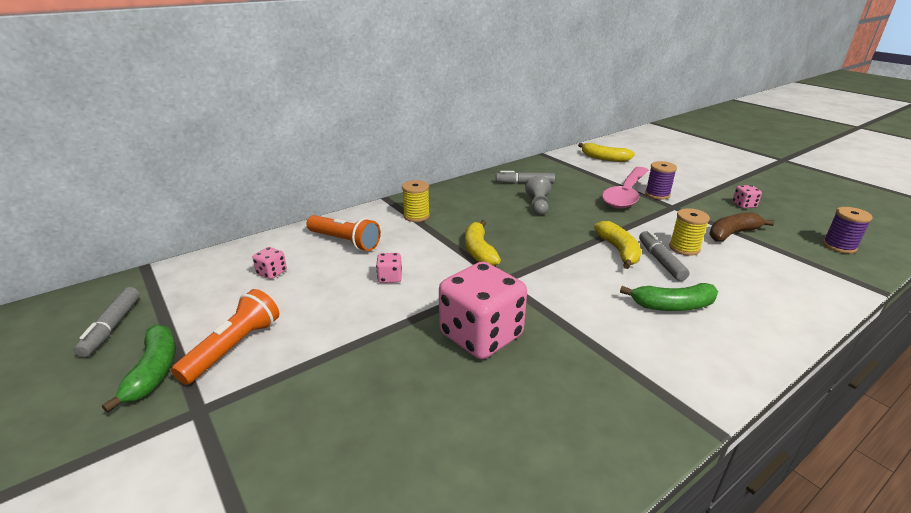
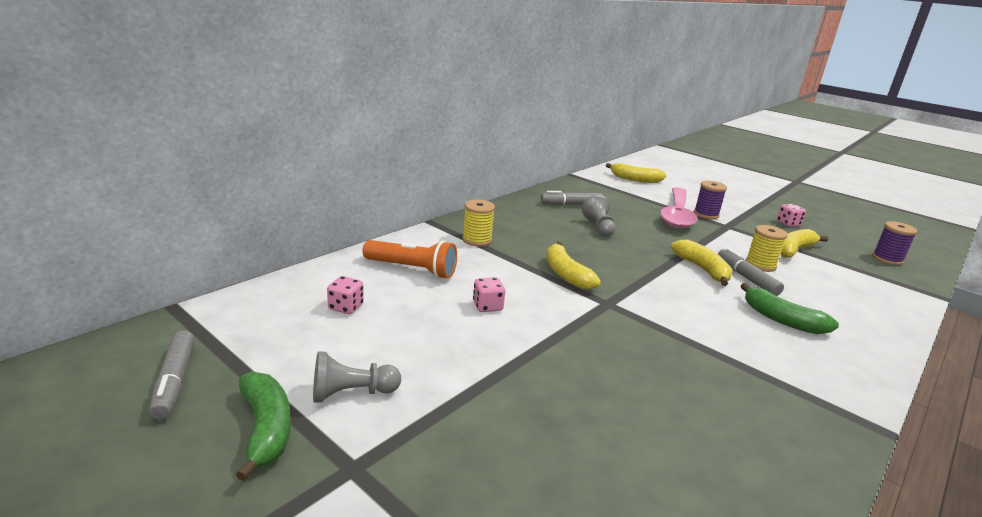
camera: 15 degrees left, 5 degrees down
orange flashlight [171,289,279,385] -> grey pawn [313,351,401,403]
pink dice [439,261,527,359] -> none
green banana [620,283,718,311] -> green banana turned 60 degrees clockwise [741,283,839,334]
brown banana [709,212,774,241] -> yellow banana [780,229,828,258]

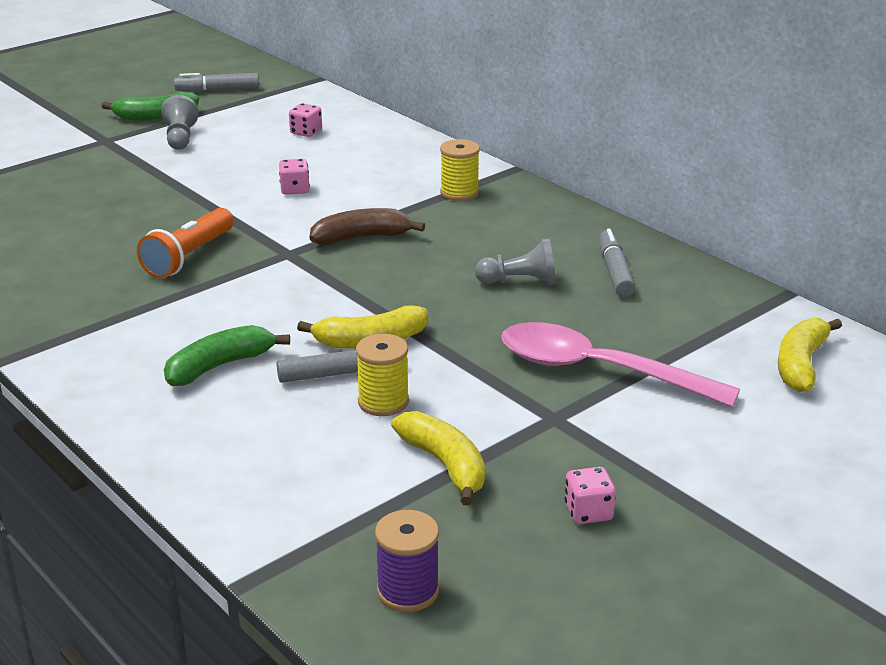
camera: 100 degrees right, 5 degrees up
orange flashlight [363,240,457,279] -> orange flashlight moved to [137,208,234,278]
yellow banana [546,242,601,290] -> brown banana [310,208,425,245]
purple spool [694,181,727,219] -> none

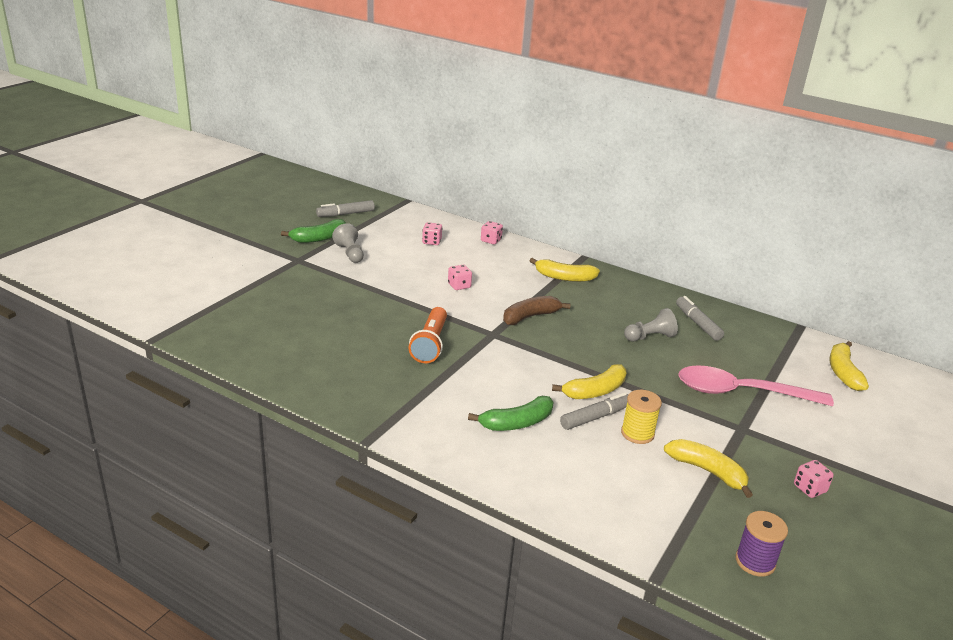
camera: 20 degrees left, 0 degrees up
green banana [164,325,290,386] -> green banana turned 150 degrees counterclockwise [468,396,554,431]
yellow spool [440,139,480,201] -> yellow banana [530,258,600,282]
none -> pink dice [481,221,503,244]

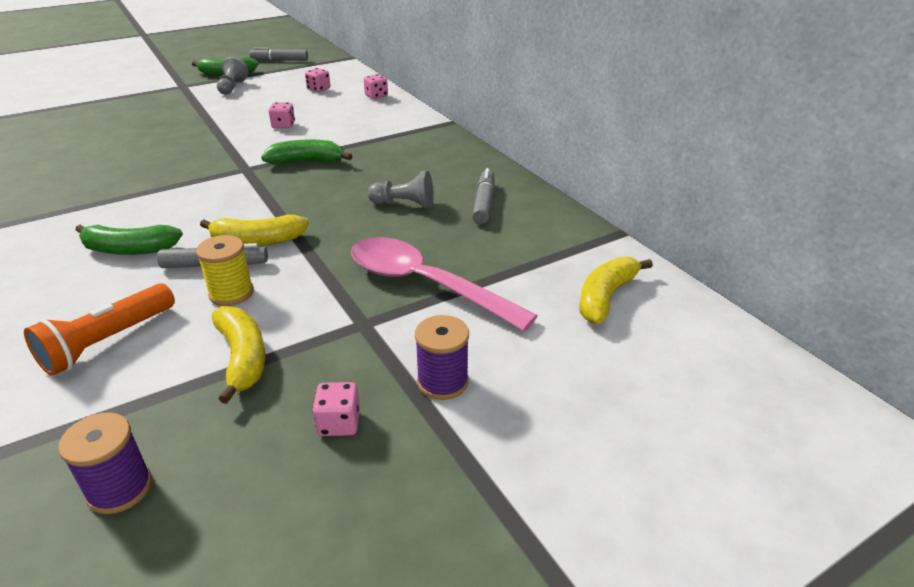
camera: 30 degrees right, 5 degrees up
orange flashlight [409,307,447,363] -> orange flashlight moved to [24,284,175,376]
brown banana [503,296,571,325] -> green banana [261,139,352,165]
yellow banana [530,258,600,282] -> none
none -> purple spool [415,315,469,400]

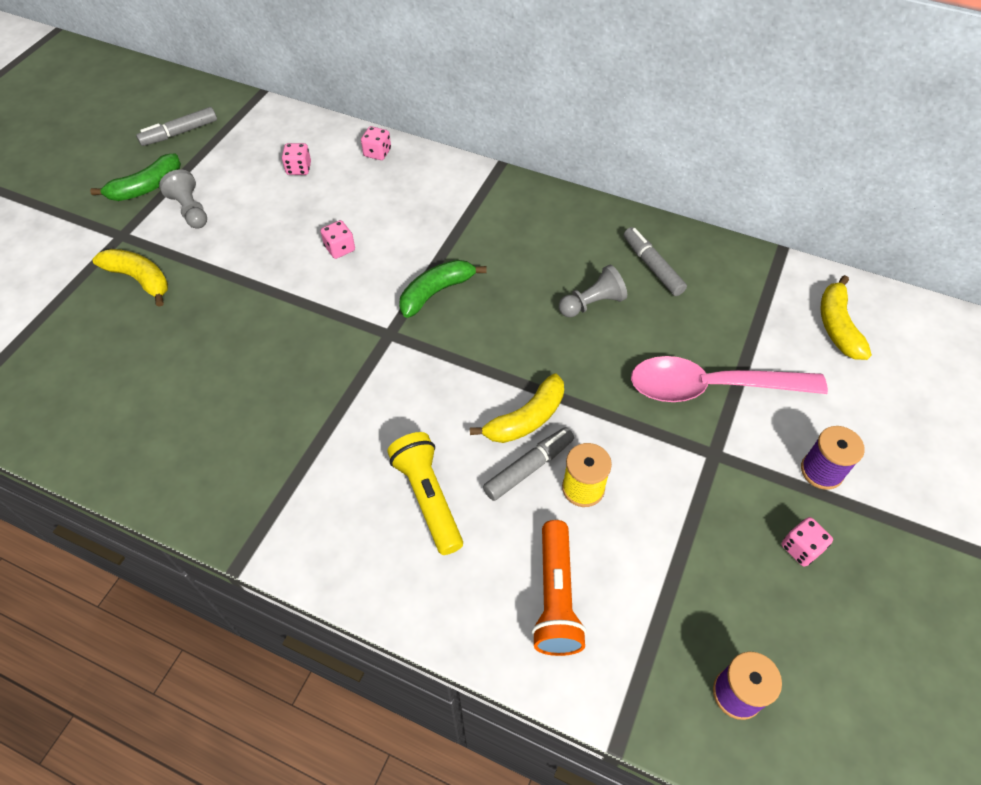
camera: 35 degrees left, 20 degrees up
green banana [76,225,183,255] -> yellow flashlight [387,432,463,555]
yellow banana [212,306,265,404] -> yellow banana moved to [93,249,168,307]

